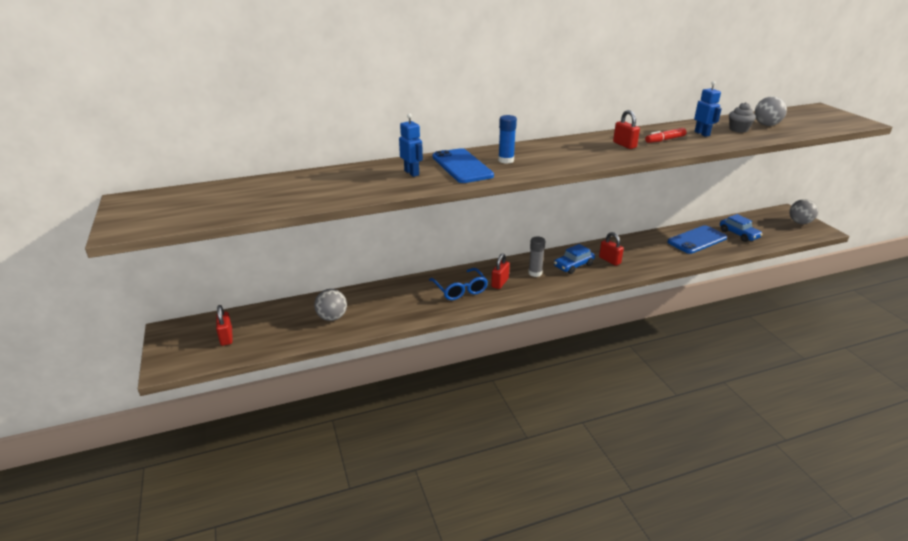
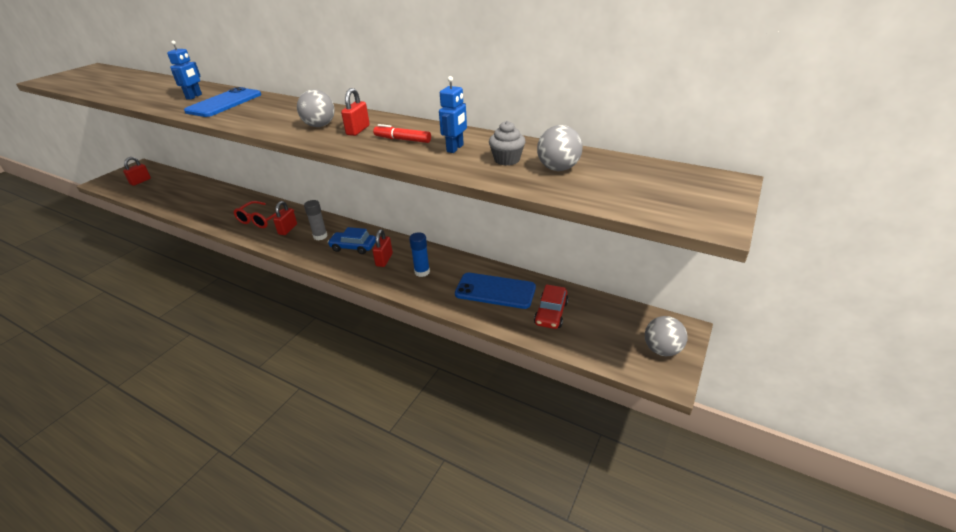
camera: 50 degrees right, 5 degrees up
grey ball [314,289,347,321] -> grey ball moved to [297,90,335,127]
blue glasses [429,268,488,300] -> red glasses [233,201,294,228]
red padlock [491,253,510,289] -> red padlock turned 60 degrees counterclockwise [273,201,297,235]
blue glue stick [498,115,517,164] -> blue glue stick moved to [409,232,430,277]
blue car [720,214,763,242] -> red car [534,284,569,329]

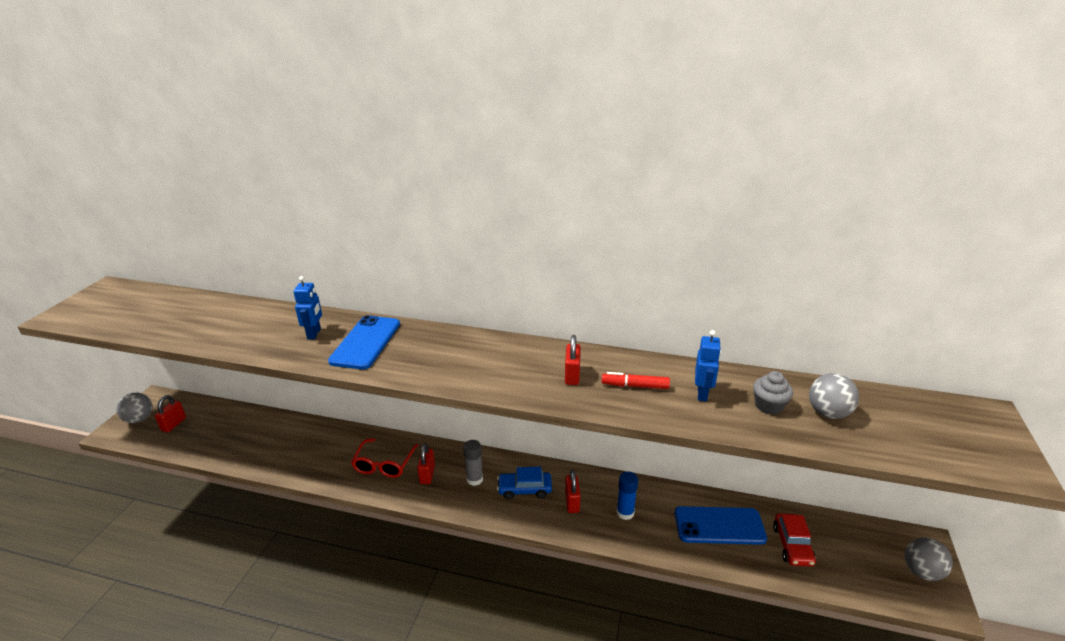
camera: 15 degrees left, 5 degrees down
grey ball [297,90,335,127] -> grey ball moved to [116,393,152,423]

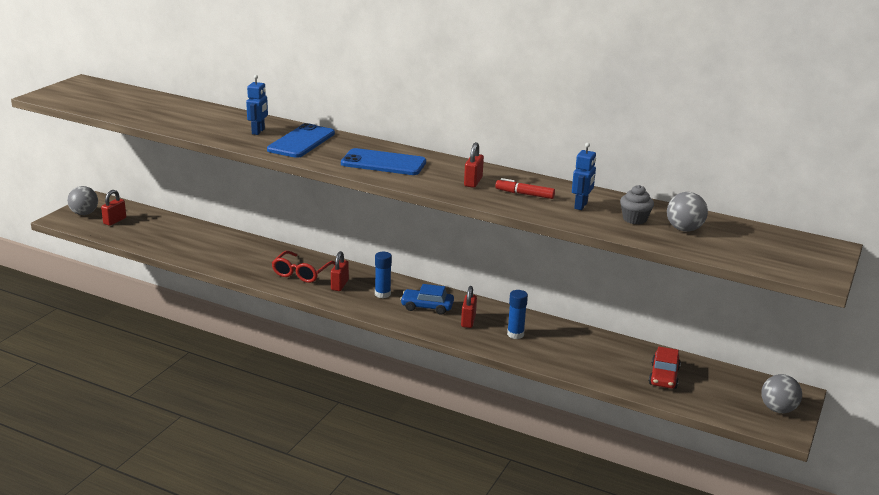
camera: 10 degrees right, 5 degrees down
grey glue stick [463,440,483,486] -> blue glue stick [375,252,392,298]
blue phone [675,506,767,545] -> blue phone moved to [341,148,426,175]

